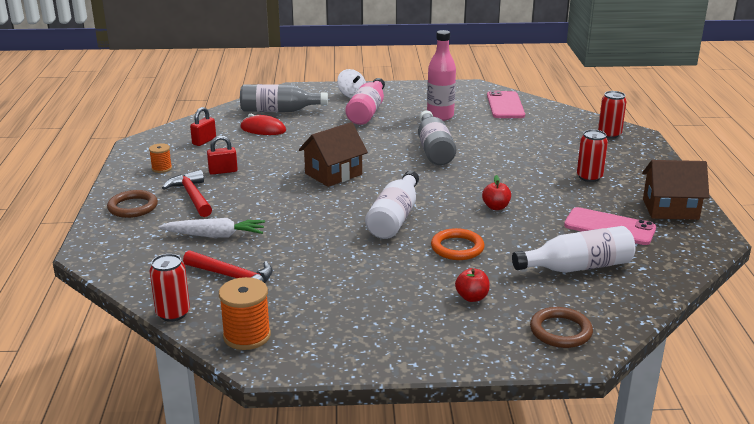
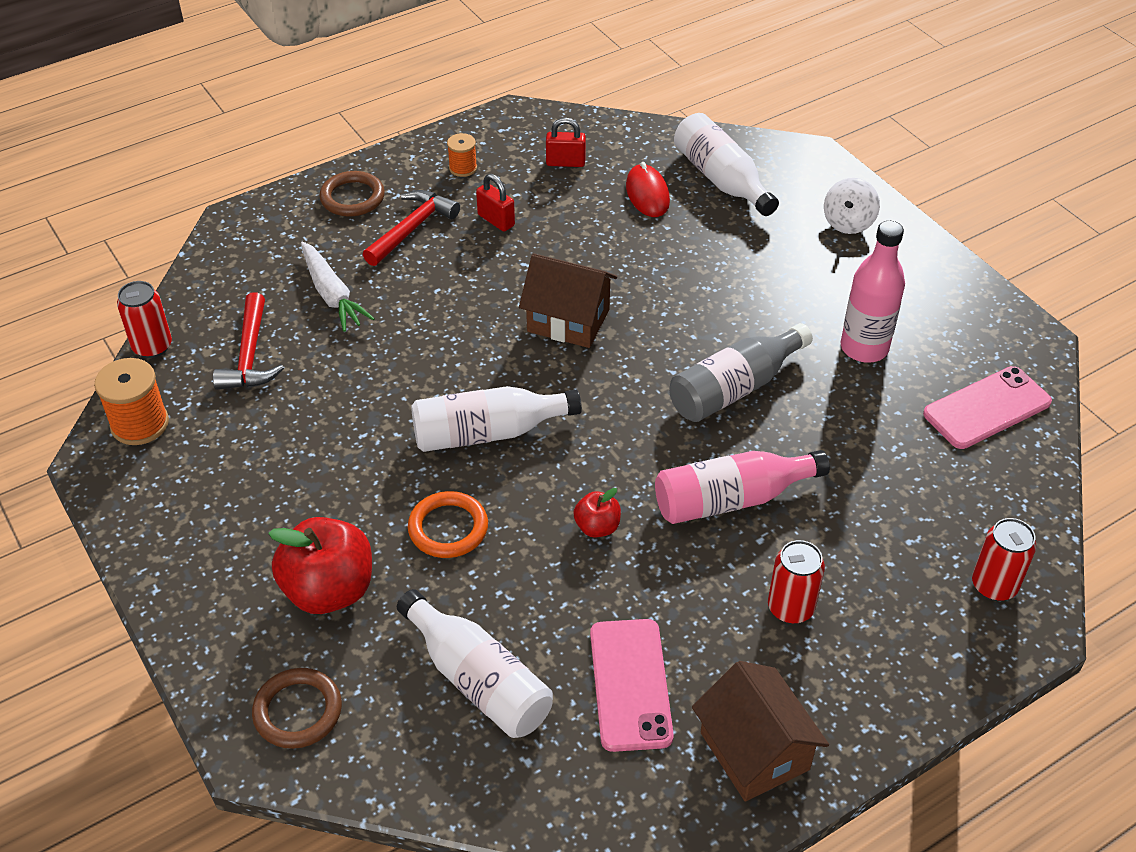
camera: 60 degrees right, 20 degrees up
grey bottle [240,84,328,112] -> white bottle [674,113,779,216]
pink bottle [345,78,385,125] -> pink bottle moved to [655,450,830,524]
red apple [455,268,490,302] -> red apple [268,517,372,614], size x2.00

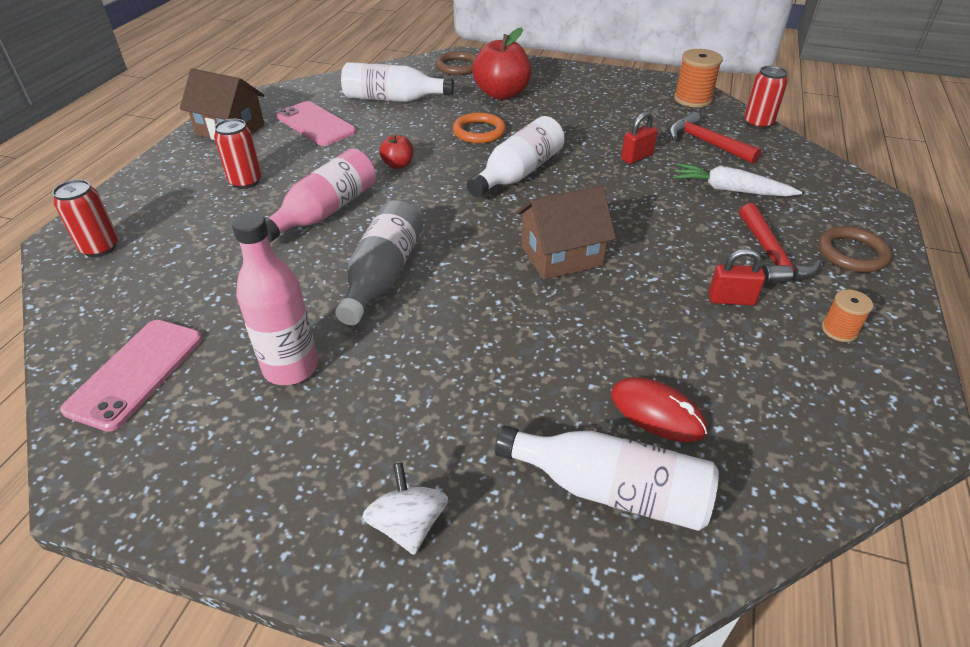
camera: 140 degrees right, 5 degrees down
red padlock [546,118,586,167] -> red padlock moved to [621,111,658,164]

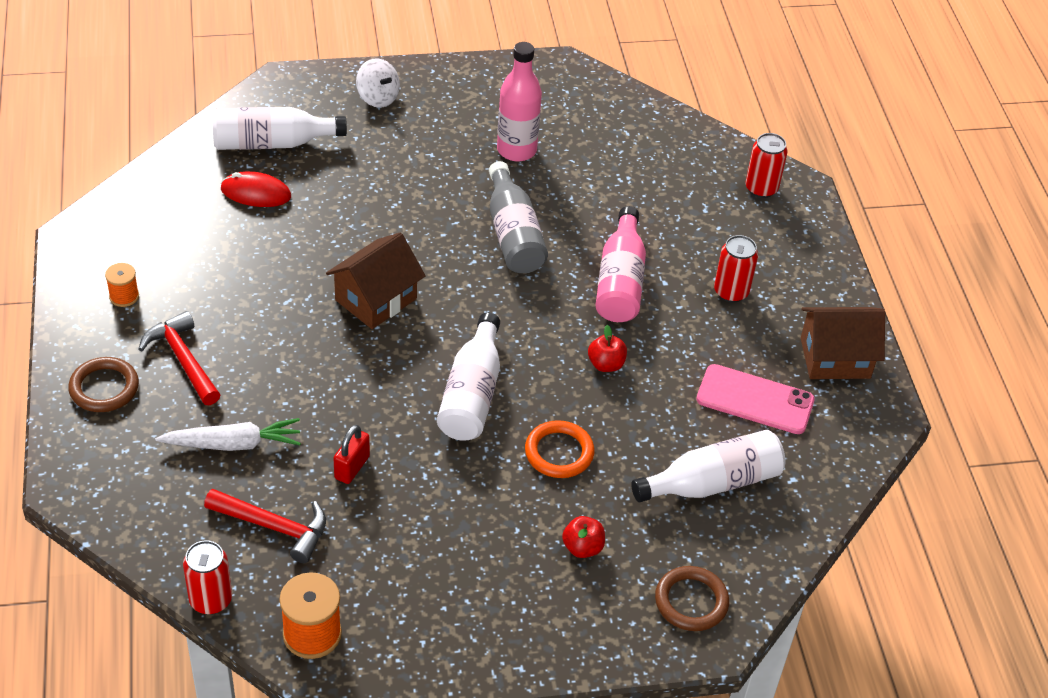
camera: 150 degrees right, 5 degrees up
pink phone [60,320,202,432] -> none
red apple [473,27,532,100] -> red apple [562,516,605,558], size x0.50
red padlock [708,249,765,305] -> none

